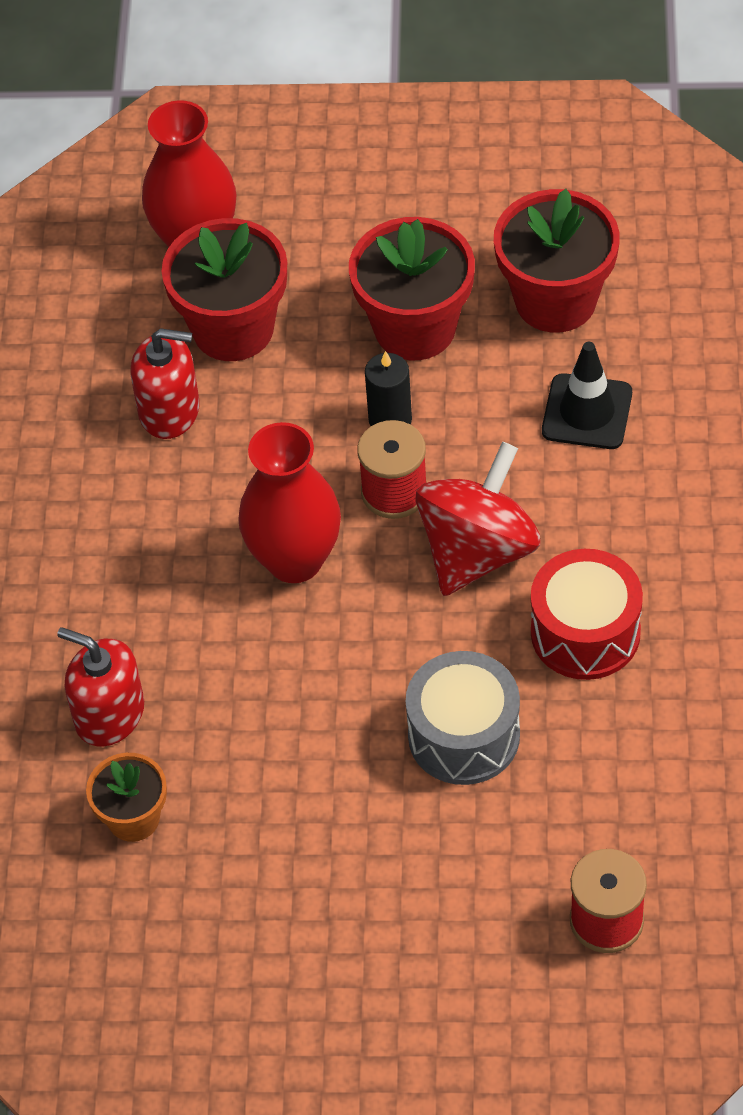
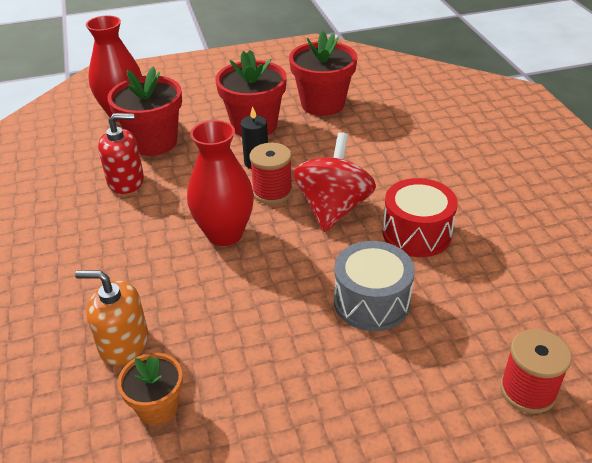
camera: 20 degrees left, 15 degrees down
red soap dispenser [57,627,144,747] -> orange soap dispenser [75,270,148,366]
black traffic cone [542,342,632,449] -> none

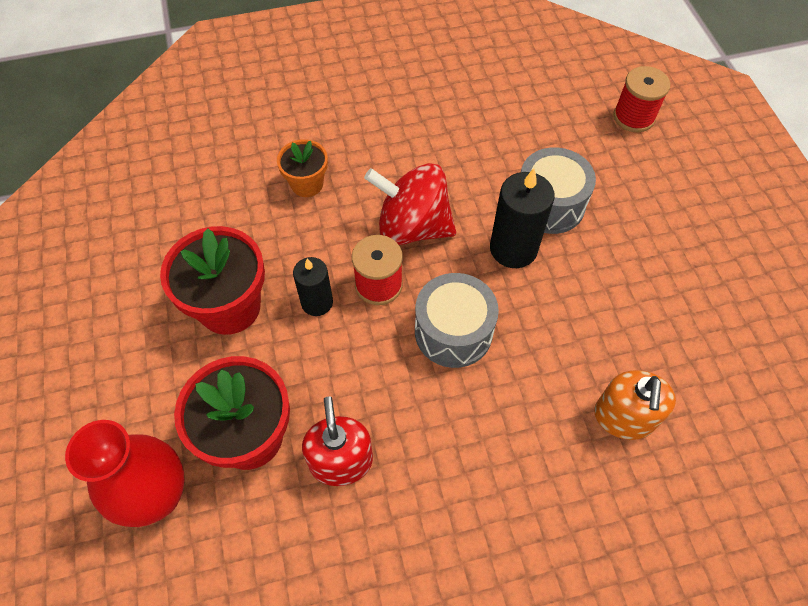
camera: 90 degrees left, 20 degrees up
orange flower pot [118,353,183,425] -> orange flower pot moved to [277,139,328,197]
red vase [187,120,254,246] -> grey drum [415,273,499,368]
red flower pot [289,31,357,116] -> none
red drum [383,178,458,257] -> none
none -> black candle [490,168,555,268]

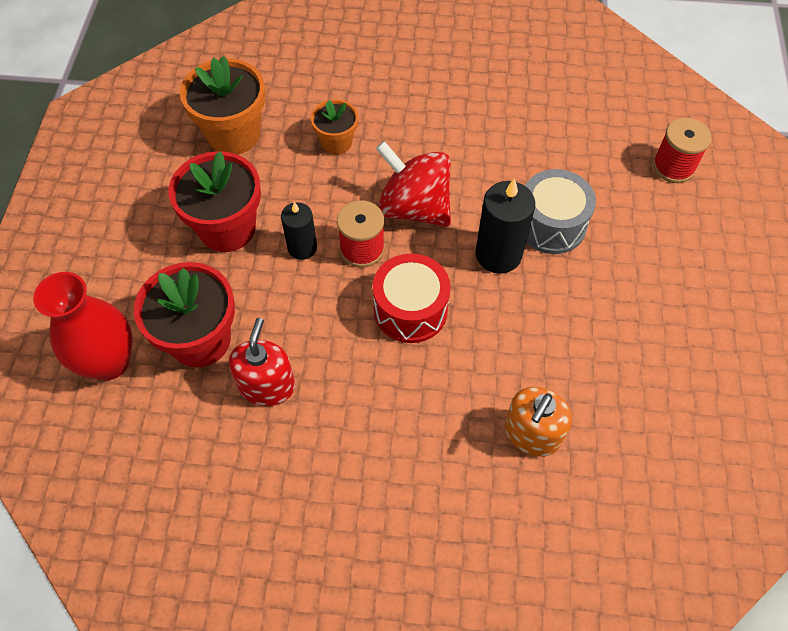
camera: 20 degrees right, 0 degrees up
grey drum [415,273,499,368] -> red drum [373,254,451,343]
none -> orange flower pot [180,56,265,154]

